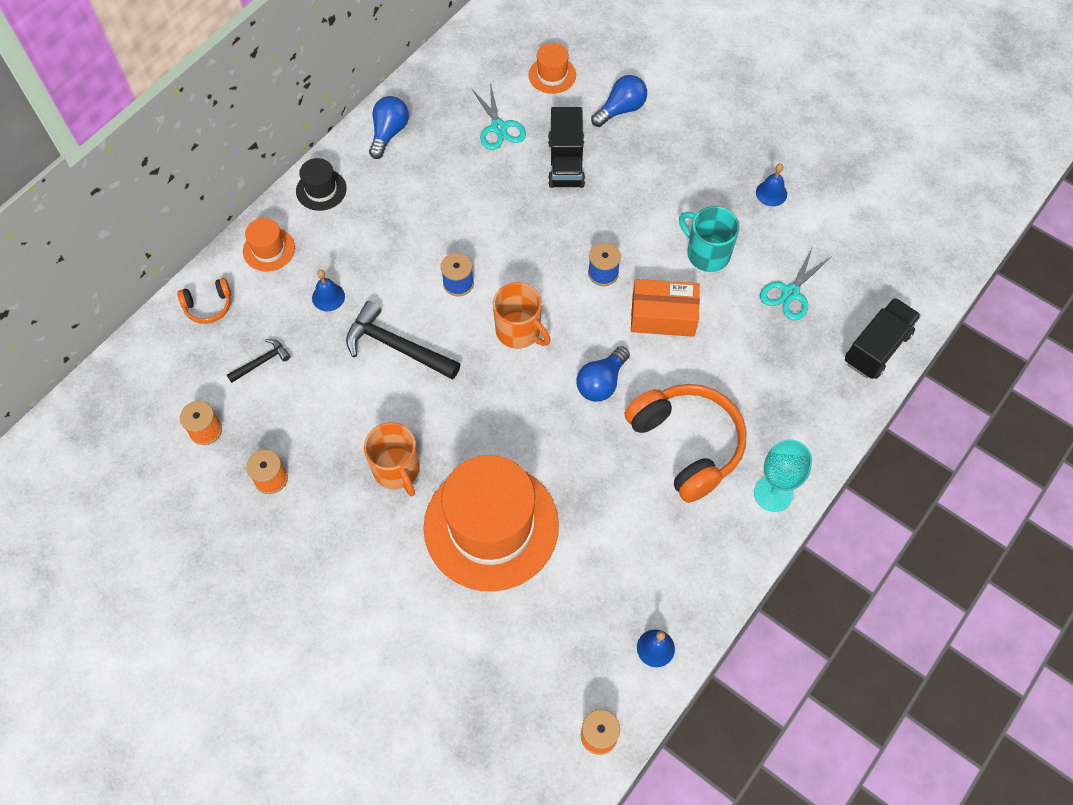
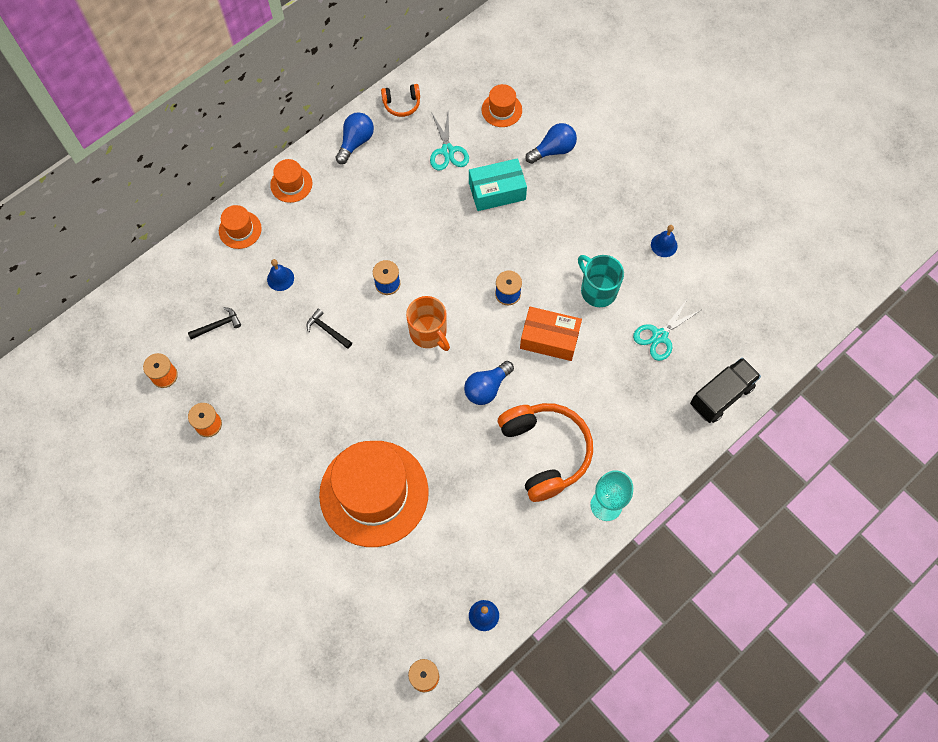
camera: 10 degrees right, 5 degrees up
orange headphones [177,278,231,324] -> orange headphones moved to [381,84,420,117]
black hat [296,158,347,211] -> orange hat [270,159,312,203]
black hammer [346,301,461,380] -> black hammer [306,308,352,349], size x0.52
orange mug [364,422,420,496] -> none
black truck [548,107,585,188] -> turquoise box [469,158,527,211]

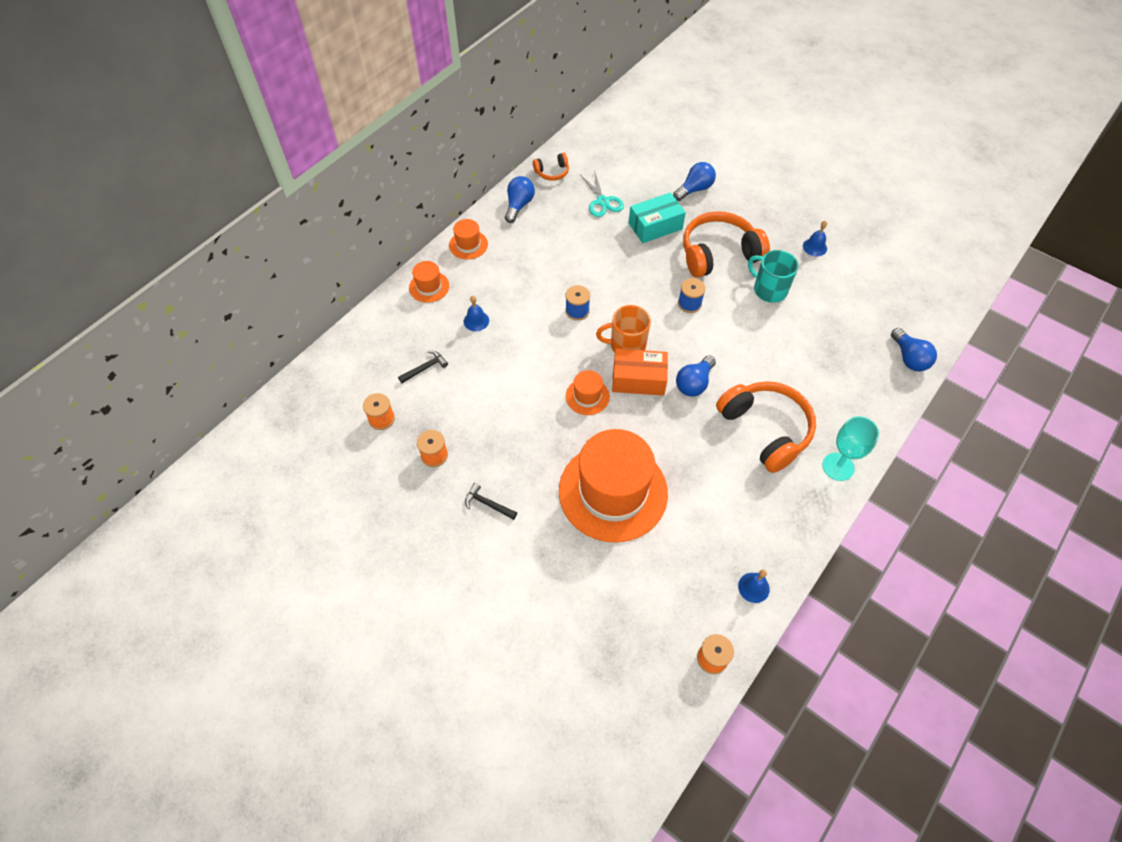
camera: 10 degrees left, 10 degrees down
black hammer [306,308,352,349] -> black hammer moved to [465,483,517,520]
orange mug [406,296,450,351] -> orange mug turned 135 degrees clockwise [596,305,651,353]
orange hat [482,84,522,127] -> orange hat moved to [566,370,610,415]
orange box [520,307,582,361] -> orange box moved to [612,349,668,396]
turquoise scissors [633,298,701,361] -> none
black truck [690,357,761,423] -> blue light bulb [891,328,937,371]
none -> orange headphones [683,211,770,278]

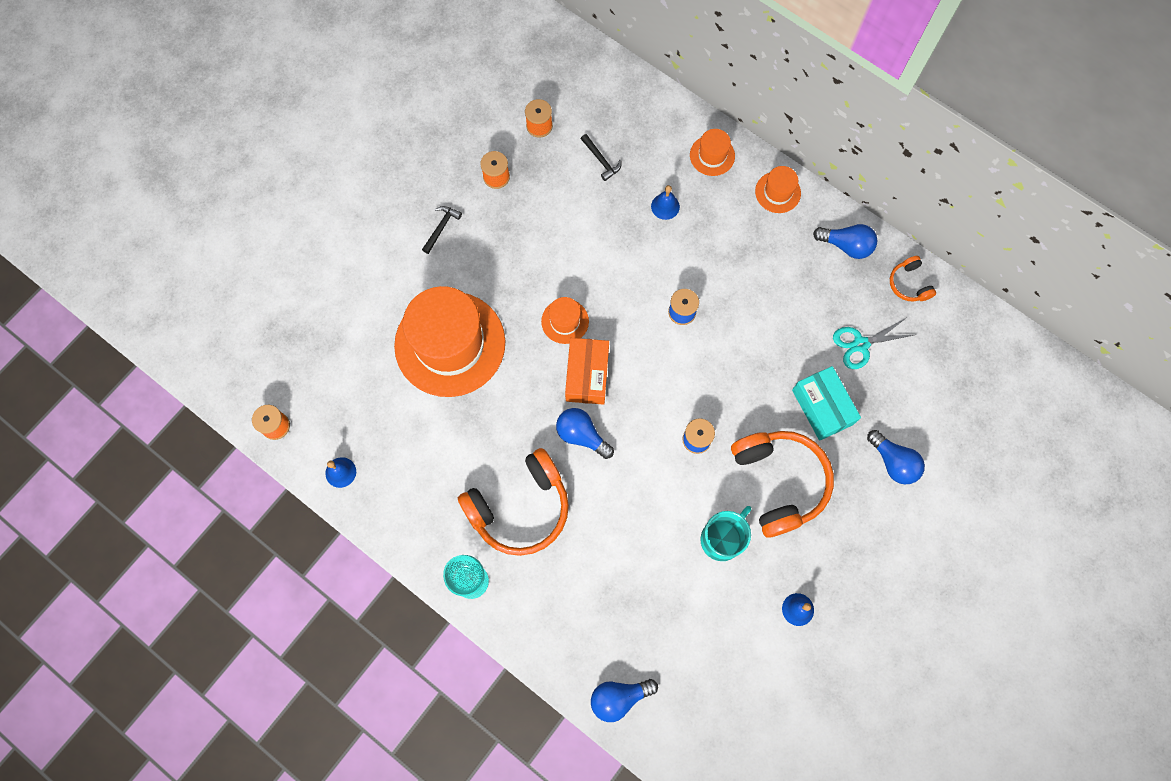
camera: 90 degrees right, 15 degrees up
orange mug [596,305,651,353] -> none

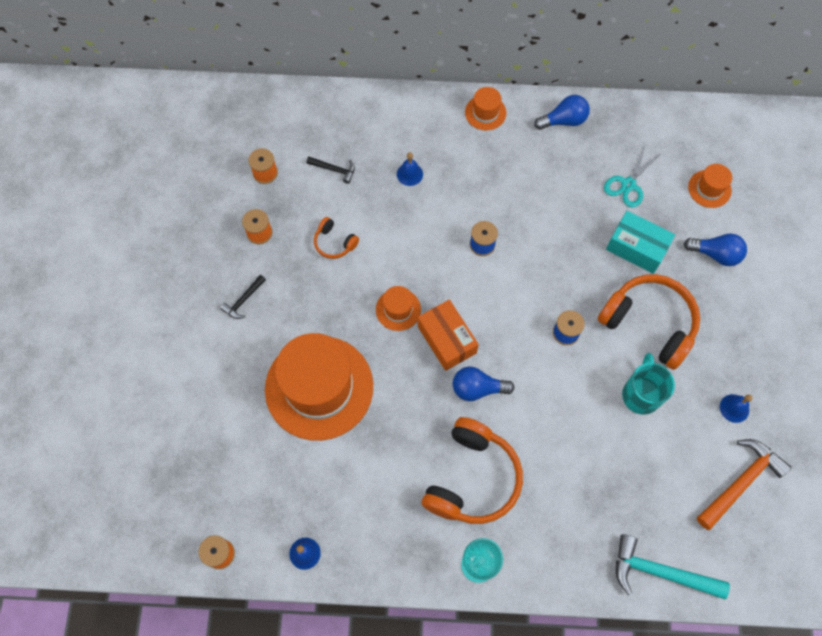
camera: 35 degrees left, 5 degrees down
black hammer [422,206,462,254] -> black hammer turned 135 degrees counterclockwise [220,275,266,319]
blue light bulb [591,679,658,722] -> turquoise hammer [616,534,730,599]
orange hat [690,129,735,176] -> orange hat moved to [688,164,732,208]
orange headphones [890,256,936,302] -> orange headphones moved to [314,217,359,259]
none -> orange hammer [697,439,791,530]

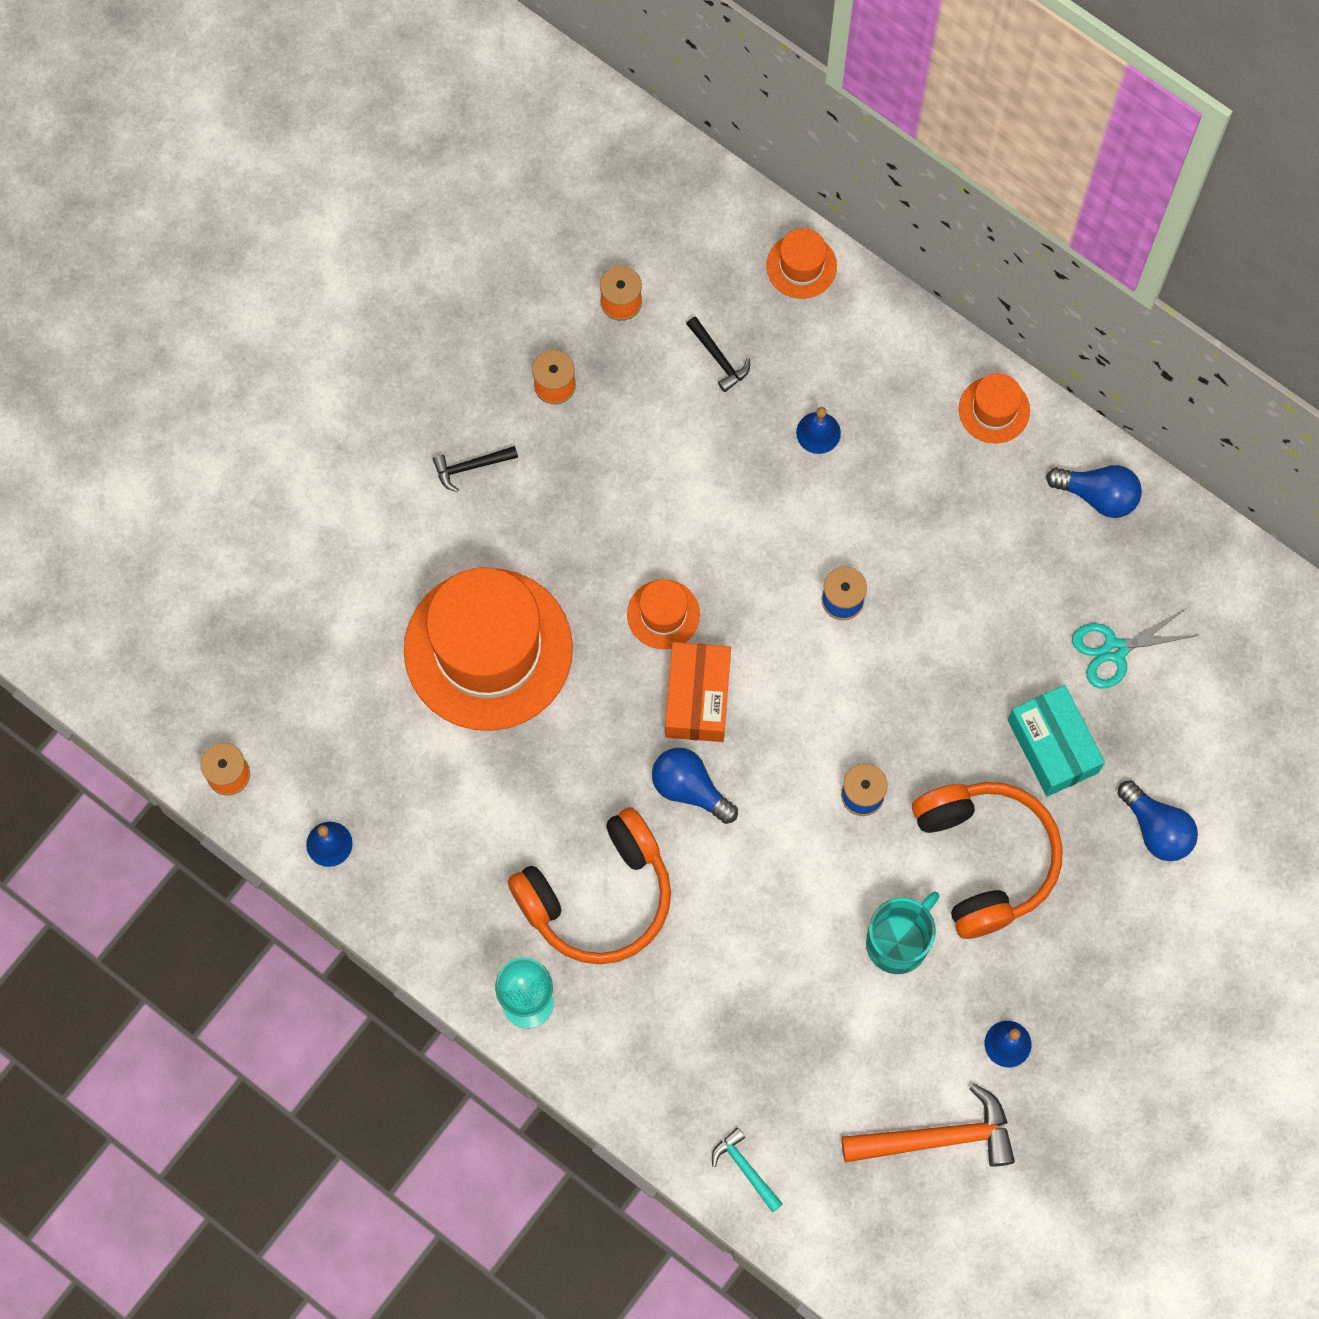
camera: 35 degrees right, 5 degrees up
orange headphones [314,217,359,259] -> none
turquoise hammer [616,534,730,599] -> turquoise hammer [712,1127,783,1212], size x0.52
orange hat [688,164,732,208] -> orange hat moved to [766,228,837,299]

